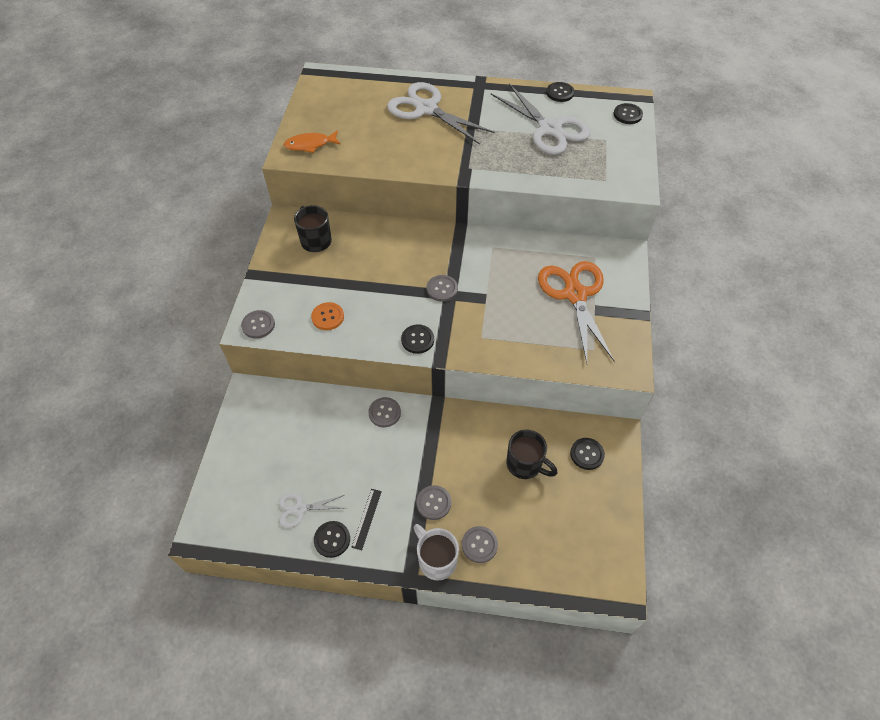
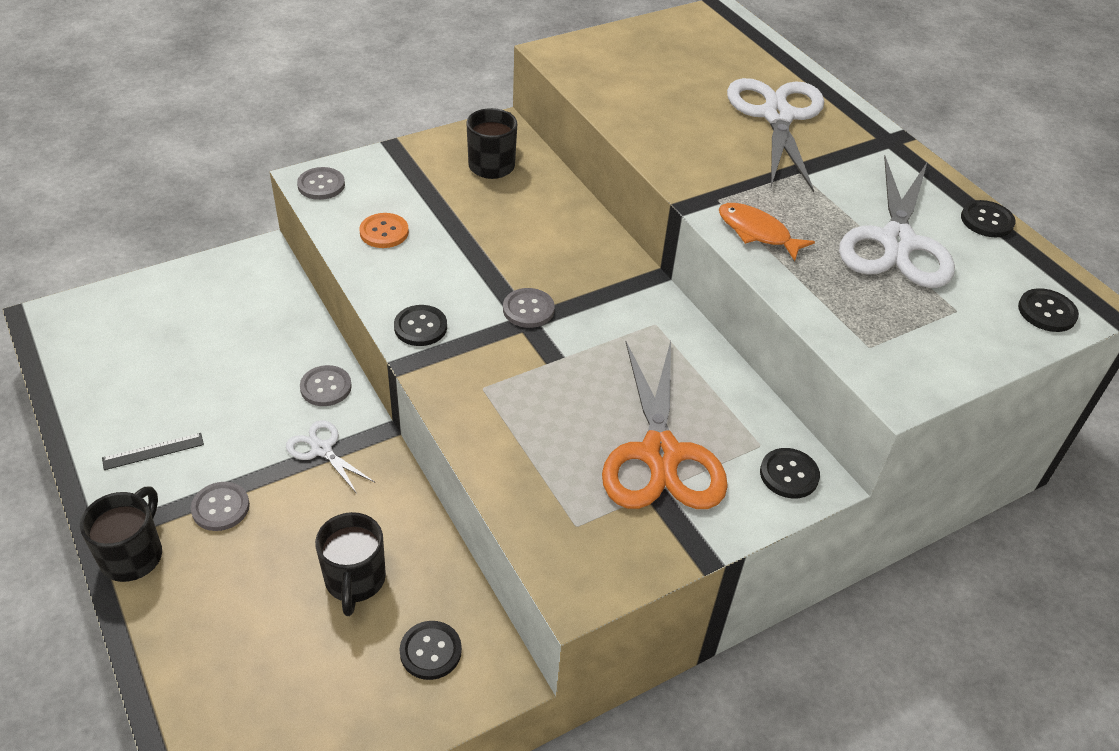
camera: 50 degrees right, 10 degrees down
white scissors [279,493,344,528] -> white scissors moved to [286,420,375,494]
orange fish [284,131,341,153] -> orange fish moved to [719,203,815,261]
black button [314,521,350,558] -> black button moved to [760,448,820,498]
white mug [413,524,459,581] -> black mug [80,486,162,582]
grey button [462,526,498,563] -> none
orange scissors [538,261,615,363] -> orange scissors turned 135 degrees clockwise [602,341,728,509]

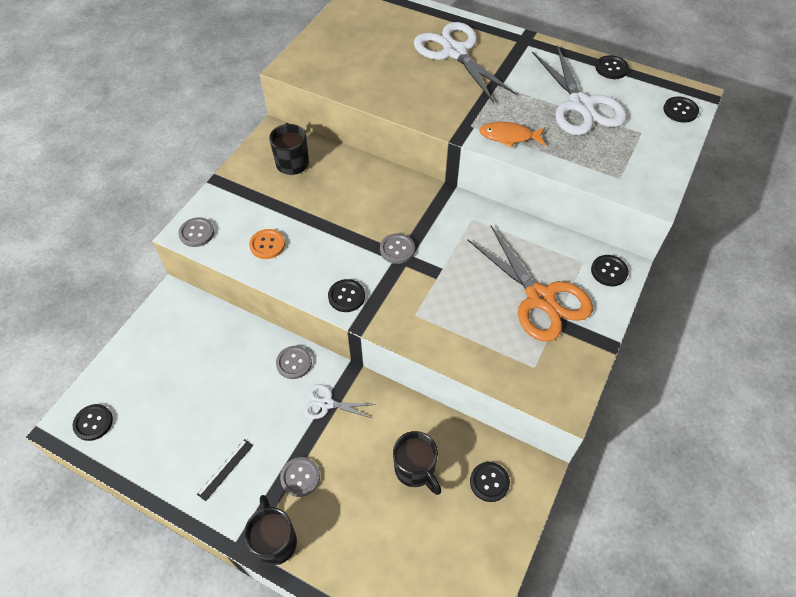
camera: 30 degrees left, 10 degrees up
none -> black button [72,404,113,441]

